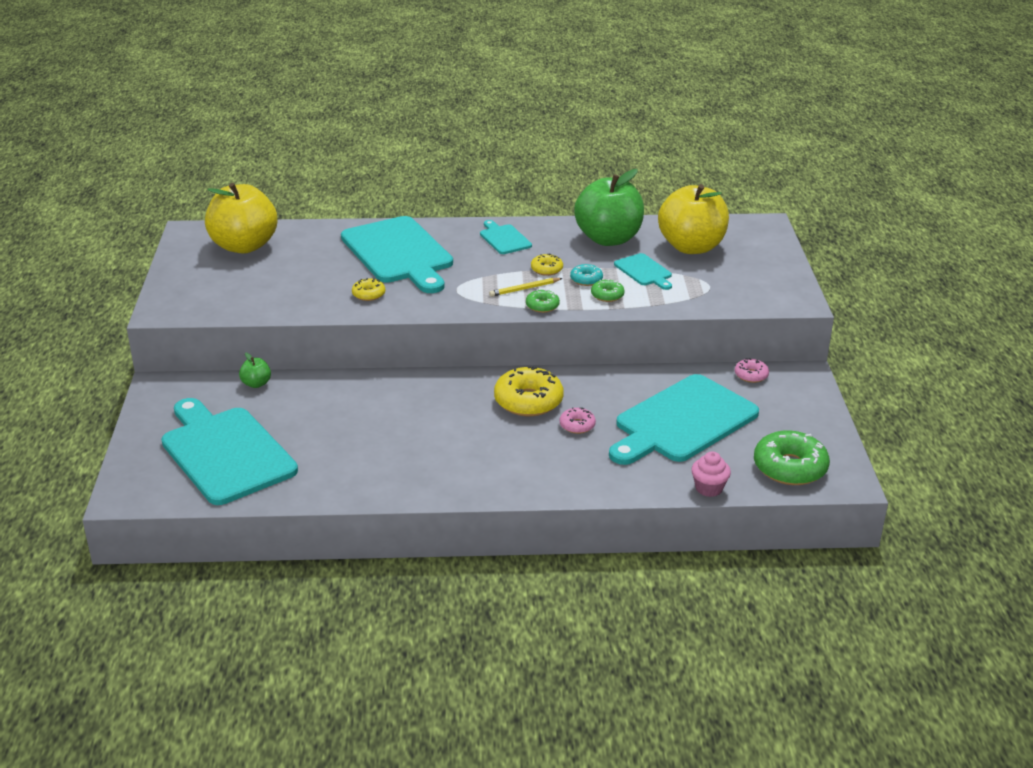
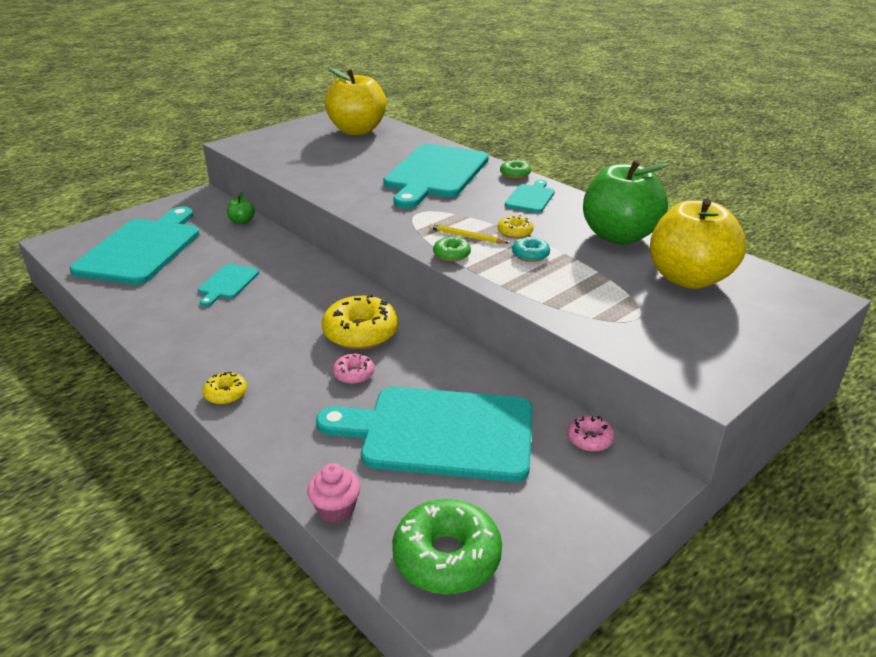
camera: 50 degrees right, 0 degrees up
yellow donut [352,278,385,301] -> yellow donut moved to [203,372,247,405]
green donut [591,279,625,302] -> green donut moved to [500,160,531,179]
turquoise cutting board [614,253,672,290] -> turquoise cutting board moved to [198,264,259,306]

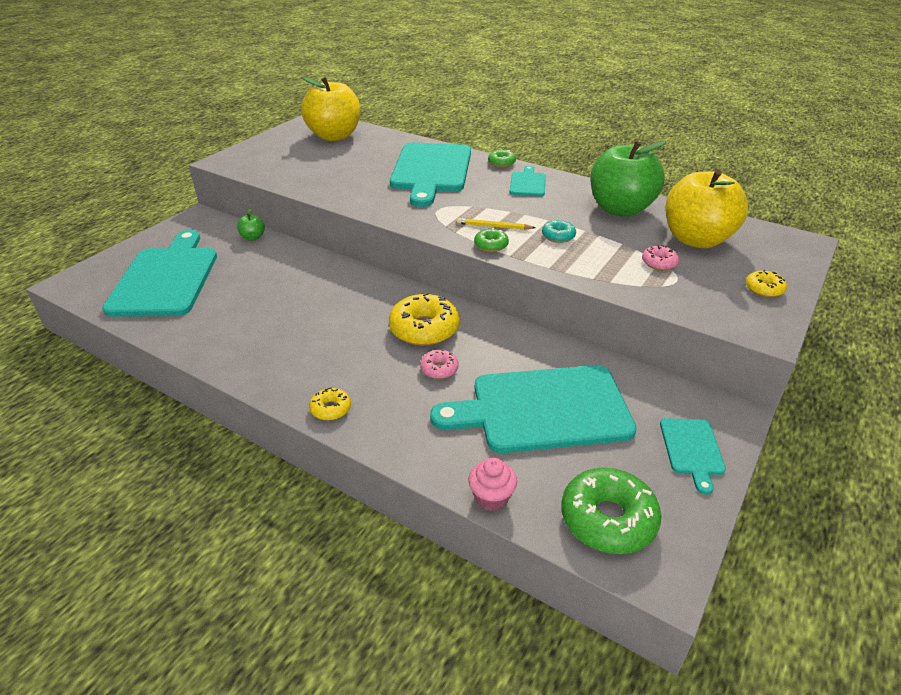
camera: 15 degrees left, 5 degrees up
turquoise cutting board [198,264,259,306] -> turquoise cutting board moved to [660,418,726,495]
yellow donut [498,215,534,239] -> yellow donut moved to [746,270,787,297]
pink donut [567,416,615,452] -> pink donut moved to [642,245,679,270]

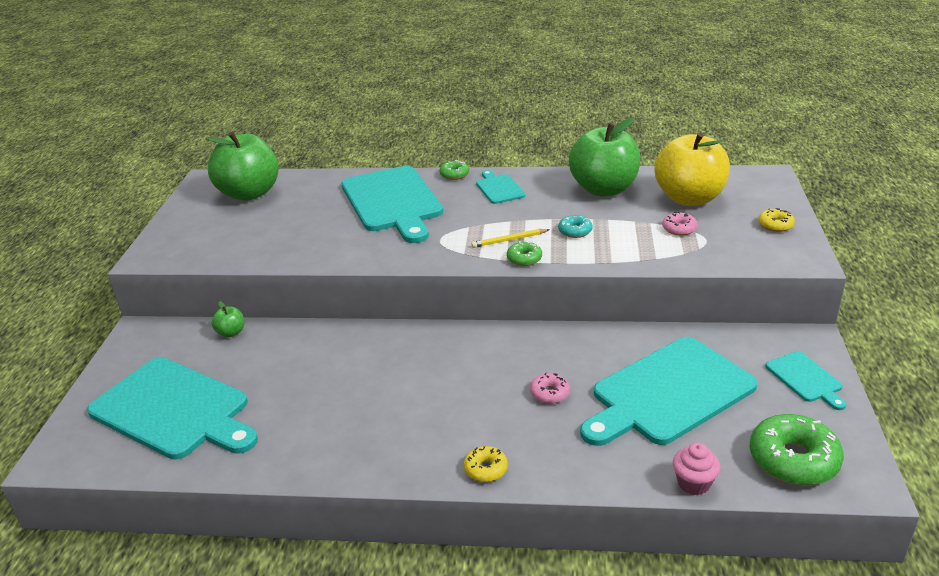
camera: 25 degrees left, 5 degrees down
turquoise cutting board [102,230,217,317] -> turquoise cutting board turned 150 degrees clockwise [87,357,258,459]
yellow apple [301,77,360,141] -> green apple [206,132,279,201]
yellow donut [389,292,460,346] -> none

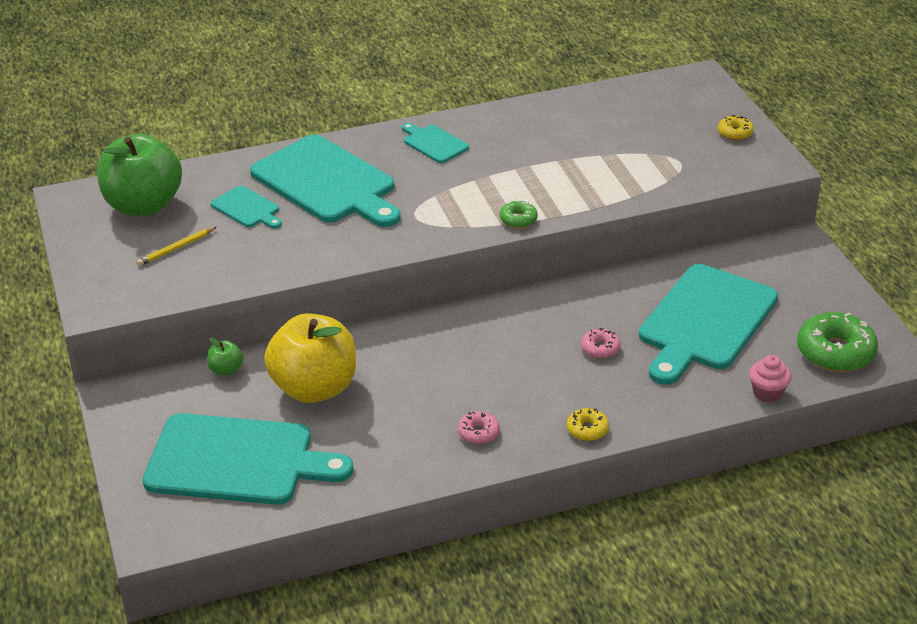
camera: 25 degrees left, 5 degrees up
green donut [439,160,469,180] -> none
yellow pencil [471,229,550,248] -> yellow pencil moved to [136,227,217,266]
turquoise donut [558,215,593,238] -> none
green apple [569,118,640,197] -> none
yellow apple [654,133,730,206] -> yellow apple moved to [264,313,356,403]
pink donut [662,212,698,236] -> pink donut moved to [458,411,500,444]
turquoise cutting board [765,351,847,410] -> turquoise cutting board moved to [211,185,282,229]

